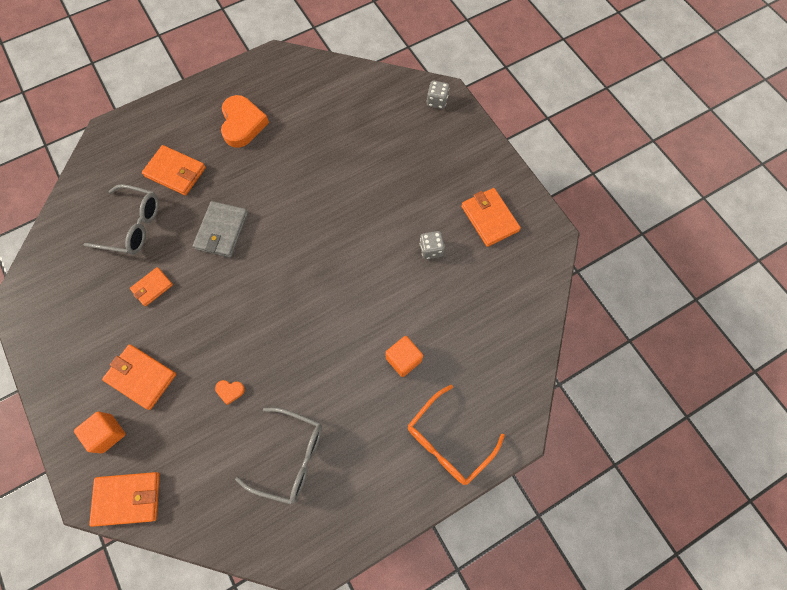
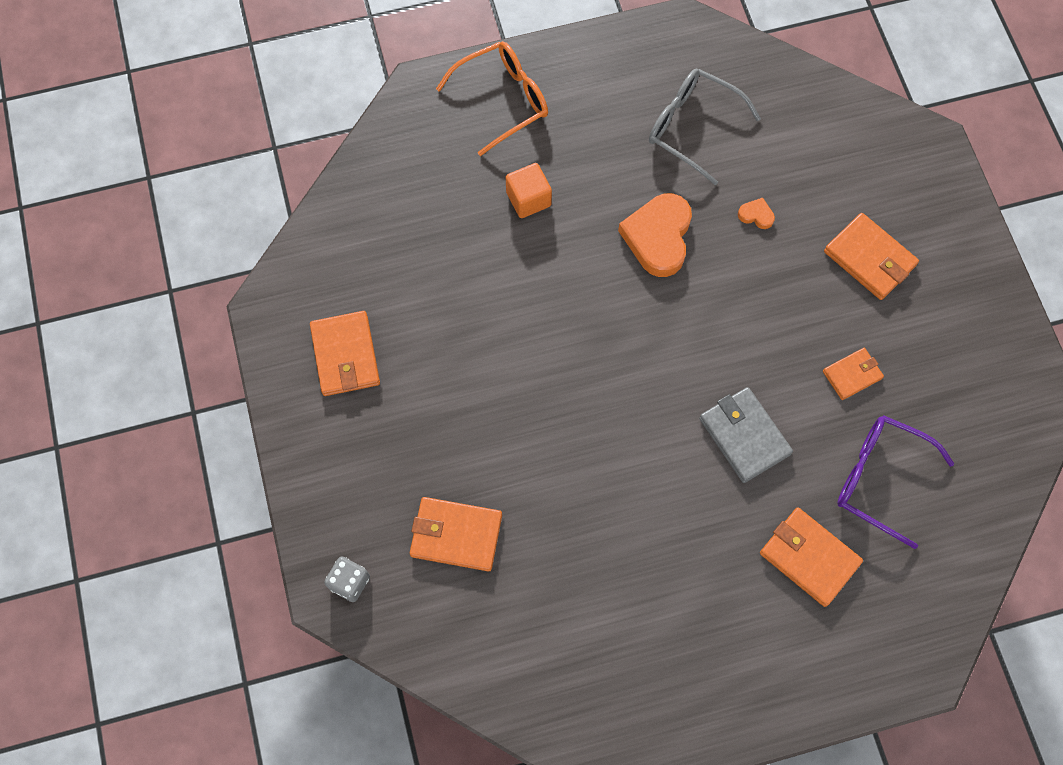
camera: 165 degrees left, 0 degrees up
orange cube [74,411,126,453] -> none
grey glasses [83,184,159,255] -> purple glasses [837,415,954,549]
orange wallet [89,472,160,527] -> orange wallet moved to [410,497,502,571]
grey wallet [193,201,248,258] -> grey wallet turned 60 degrees counterclockwise [699,387,793,483]
orange heart [221,95,269,148] -> orange heart moved to [618,193,692,277]
grey dice [420,231,445,259] -> none

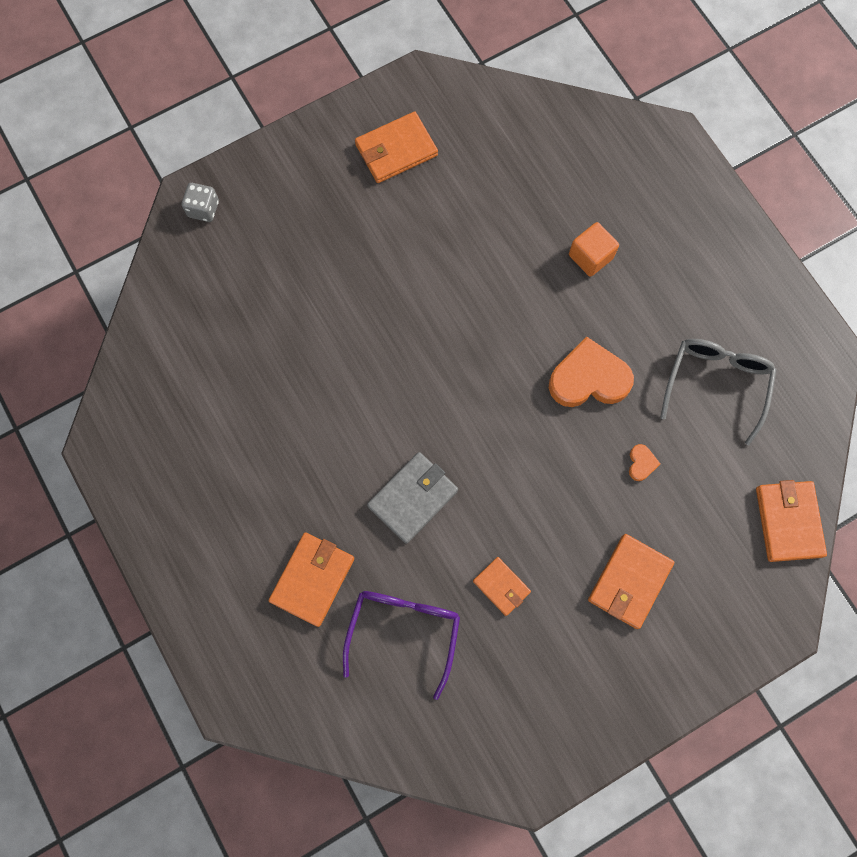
camera: 75 degrees right, 5 degrees up
orange wallet [410,497,502,571] -> orange wallet moved to [756,480,827,562]
orange glasses [436,41,548,156] -> none

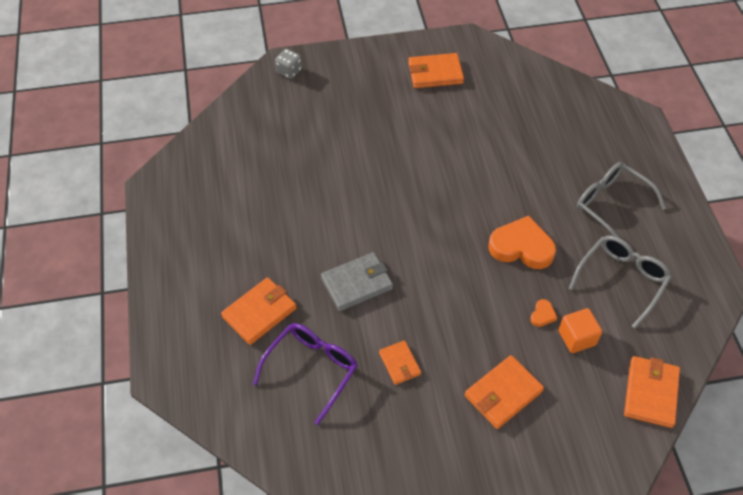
camera: 20 degrees right, 20 degrees down
orange cube [569,222,619,277] -> orange cube moved to [558,308,602,353]
none -> grey glasses [577,162,666,238]

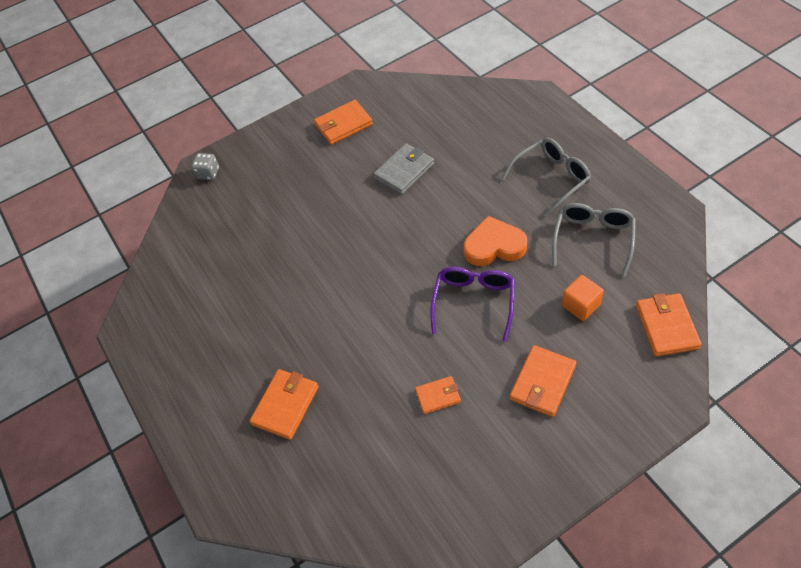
camera: 15 degrees left, 0 degrees up
purple glasses [253,323,358,425] -> purple glasses moved to [430,267,515,342]
grey wallet [321,252,393,311] -> grey wallet moved to [373,143,434,195]
orange wallet [379,340,421,385] -> orange wallet turned 60 degrees counterclockwise [415,376,461,414]
orange heart [530,299,557,327] -> none
grey glasses [577,162,666,238] -> grey glasses turned 120 degrees clockwise [502,138,591,216]

